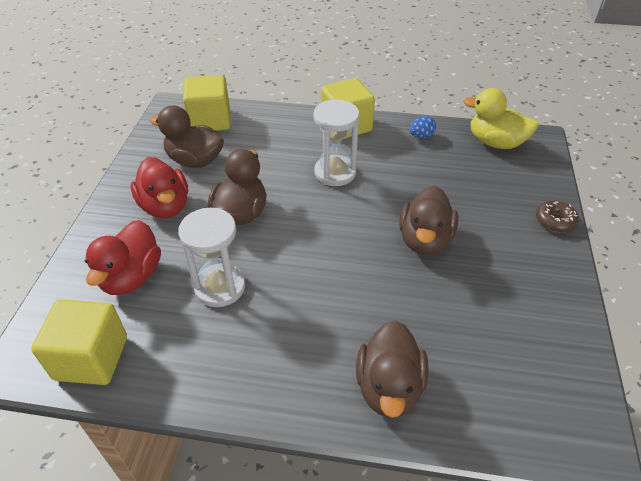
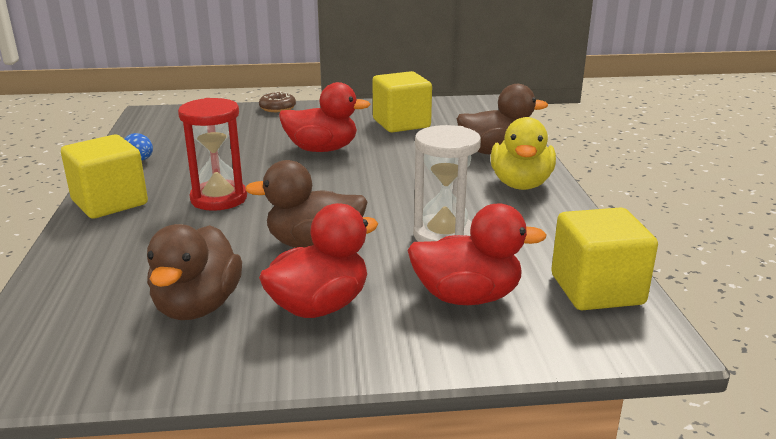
camera: 105 degrees left, 20 degrees down
yellow cube [183,75,230,131] -> yellow cube moved to [373,71,432,133]
white hourglass [313,100,360,186] -> red hourglass [178,98,247,211]
brown duck [399,186,458,255] -> red duck [279,82,371,152]
yellow duck [463,88,539,149] -> yellow duck moved to [491,117,556,190]

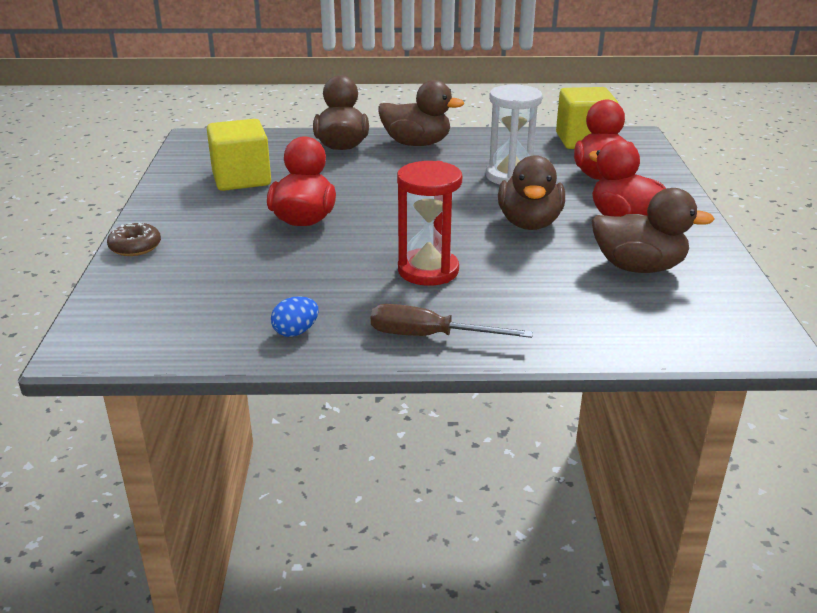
camera: 85 degrees left, 5 degrees up
yellow cube [61,135,148,219] -> brown screwdriver [371,304,533,338]
yellow duck [491,117,556,190] -> brown duck [378,80,465,146]

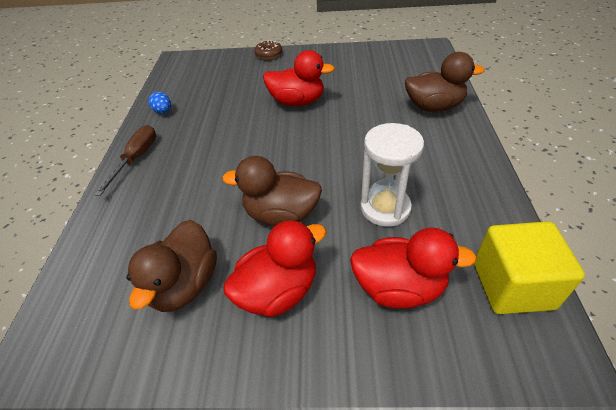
camera: 95 degrees right, 15 degrees up
yellow cube [207,119,271,191] -> none
brown duck [378,80,465,146] -> none
red hourglass [397,161,462,286] -> none

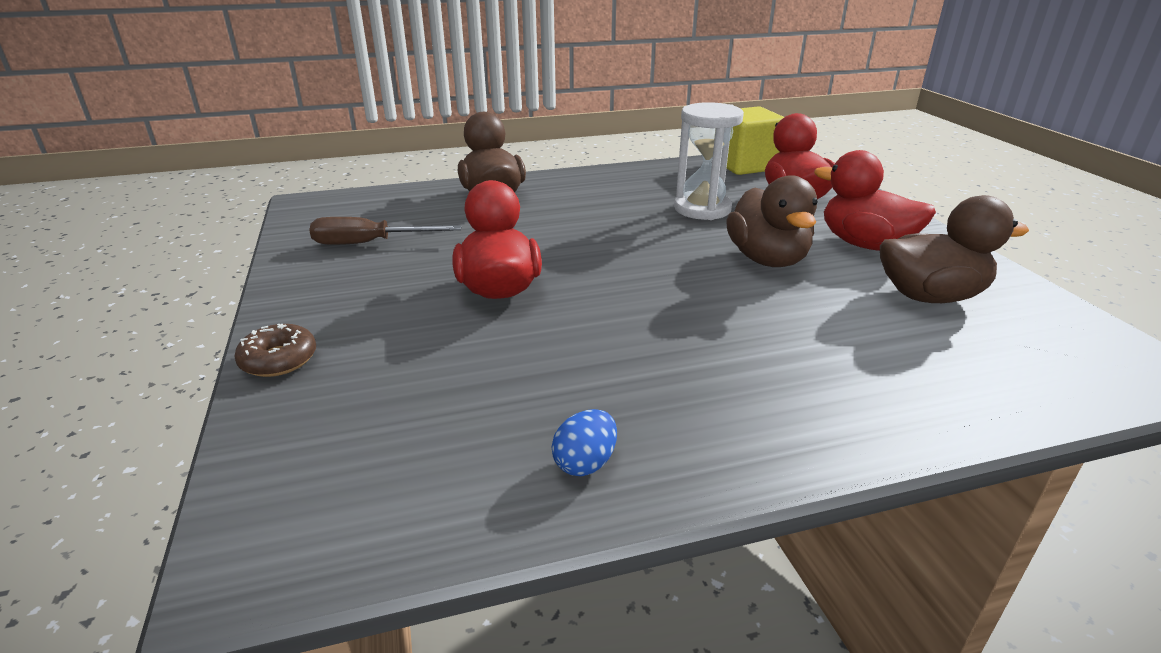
camera: 110 degrees left, 15 degrees down
brown screwdriver [94,125,156,196] -> brown screwdriver moved to [309,217,462,245]

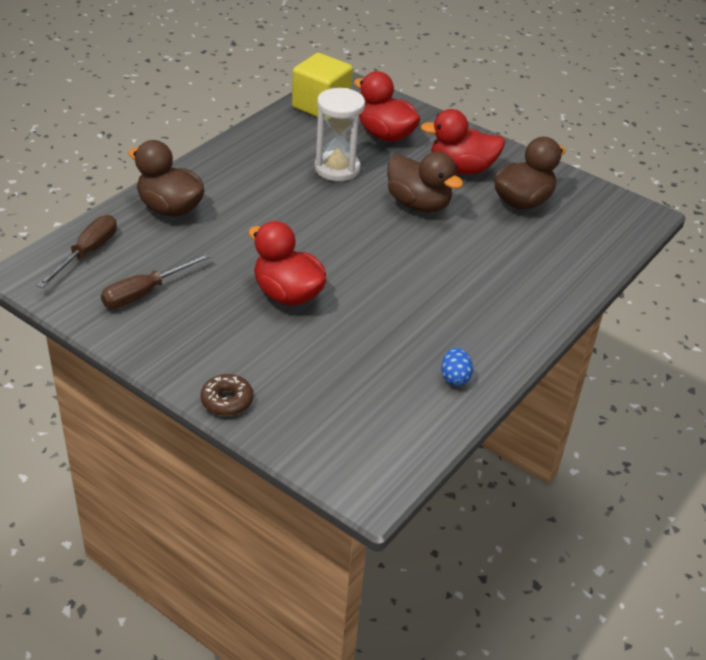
camera: 40 degrees left, 10 degrees up
none -> brown screwdriver [37,215,117,288]

